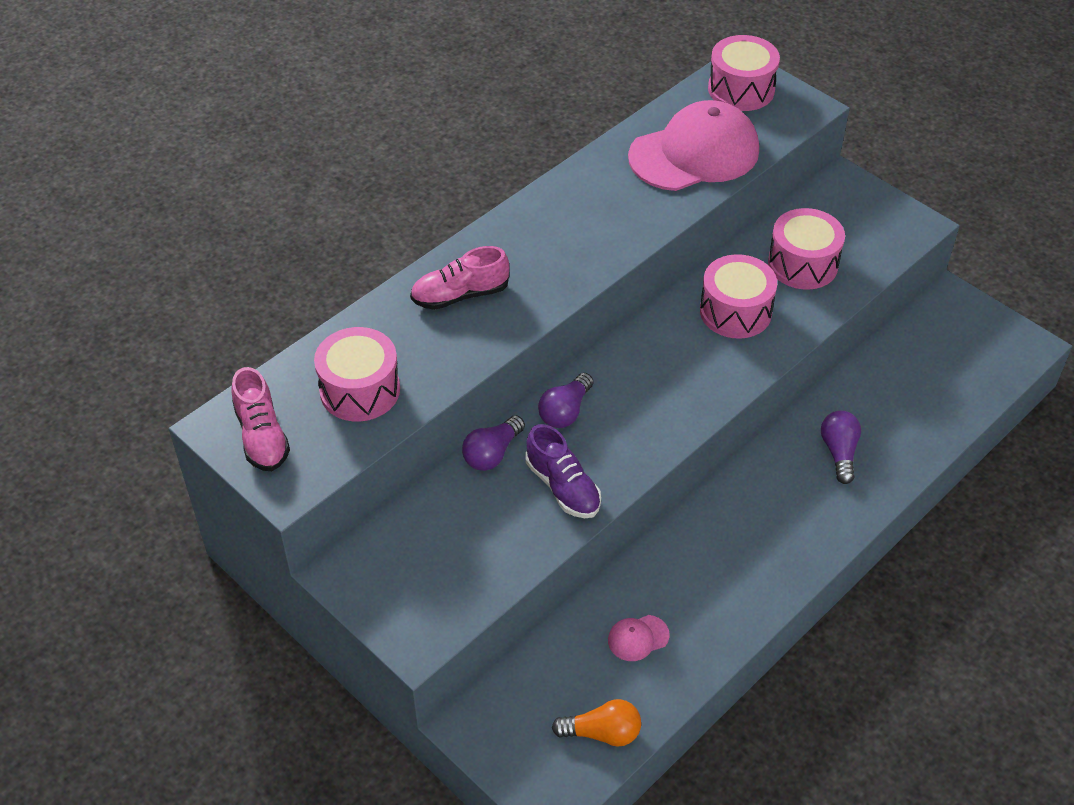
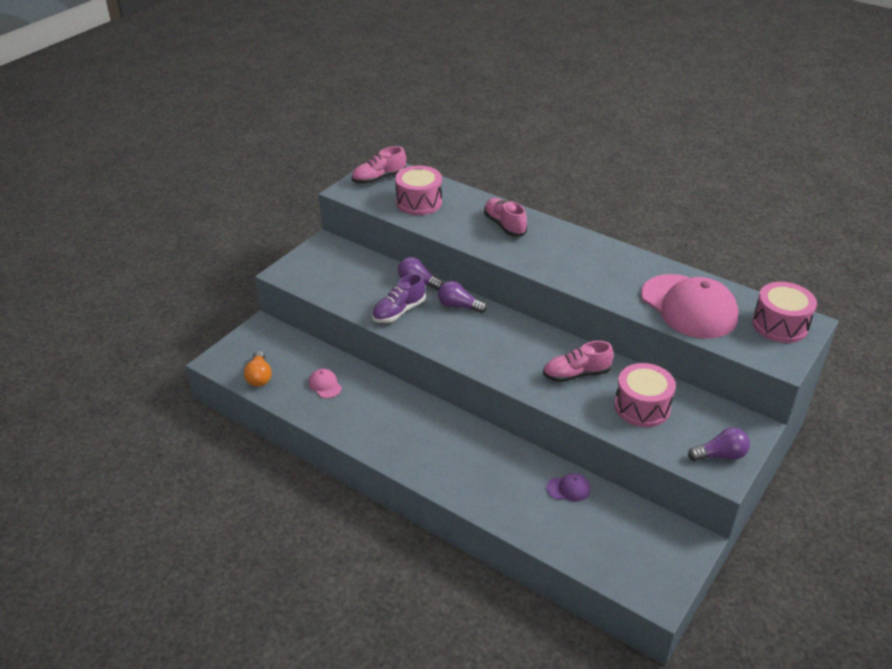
camera: 80 degrees right, 10 degrees down
pink drum [700,254,777,339] -> pink shoe [543,341,614,382]
purple light bulb [821,411,861,484] -> purple light bulb moved to [688,428,750,461]
none -> purple cap [547,473,591,502]

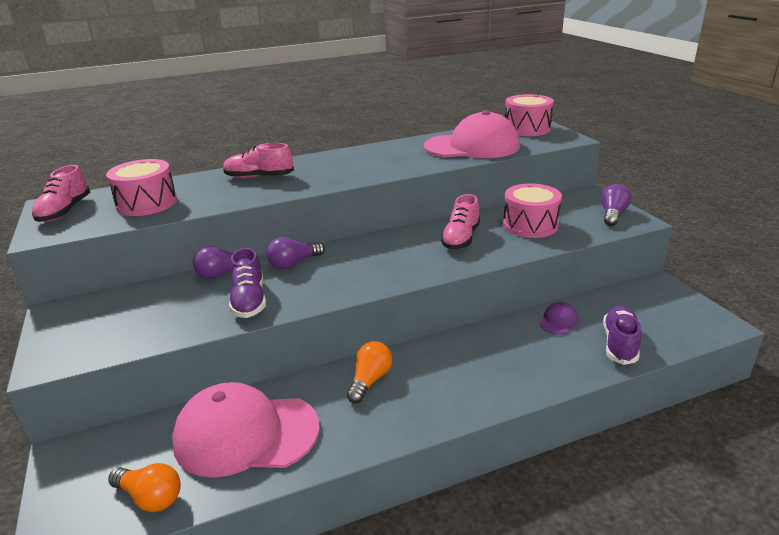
camera: 55 degrees left, 10 degrees down
pink cap [309,369,342,398] -> pink cap [172,382,320,478], size x2.50
none -> orange light bulb [347,341,392,403]
none -> purple shoe [603,306,641,365]

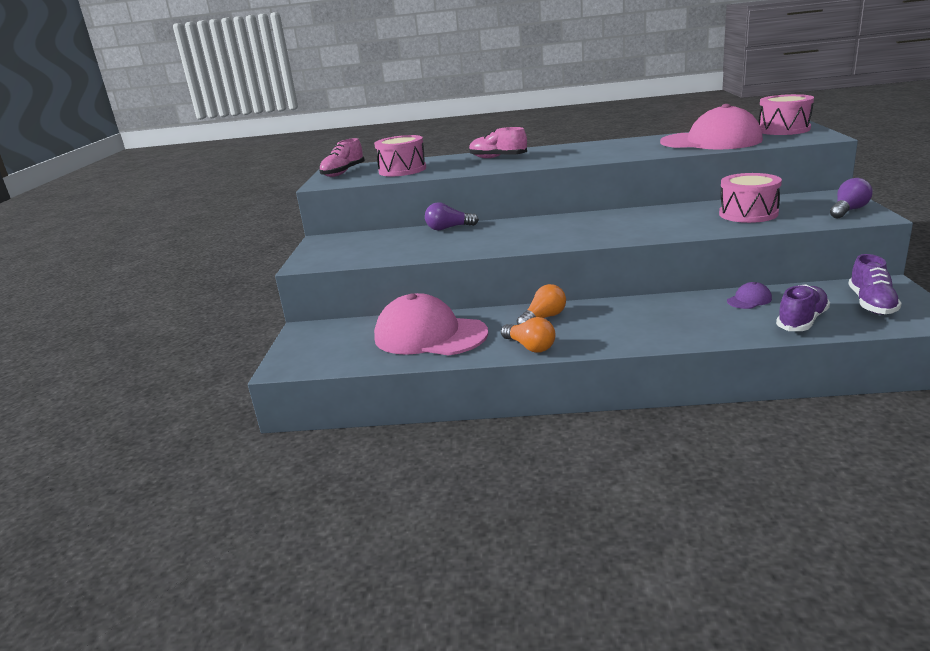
camera: 25 degrees right, 5 degrees down
orange light bulb [108,463,181,512] -> orange light bulb moved to [501,317,555,353]
purple shoe [229,248,266,318] -> purple shoe moved to [848,254,902,315]
purple light bulb [267,237,325,269] -> none
pink shoe [441,194,480,249] -> none

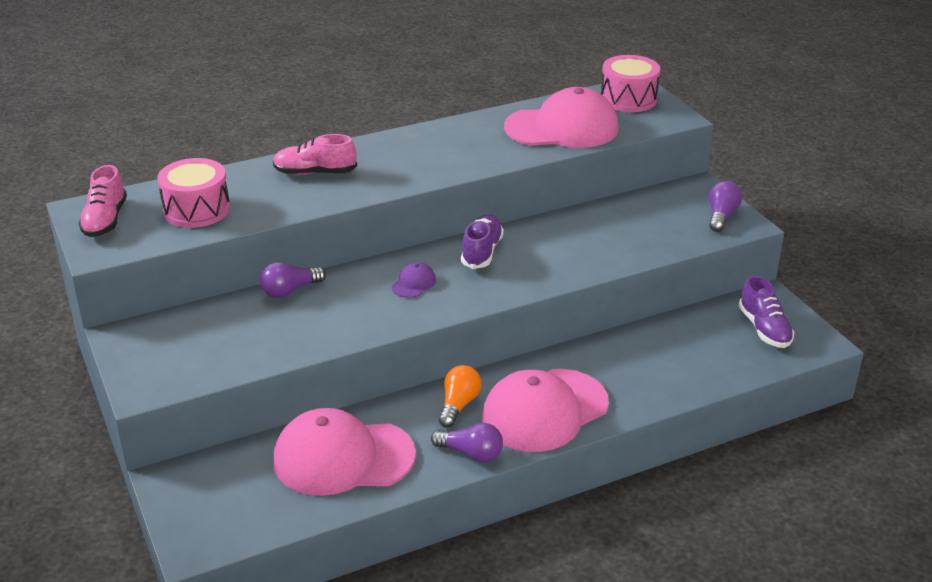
camera: 30 degrees left, 10 degrees up
orange light bulb [501,317,555,353] -> purple light bulb [431,423,503,463]
pink drum [719,173,782,223] -> none
purple cap [727,282,772,309] -> purple cap moved to [392,262,436,298]
purple shoe [776,284,830,331] -> purple shoe moved to [461,215,504,269]
none -> pink cap [482,369,609,452]

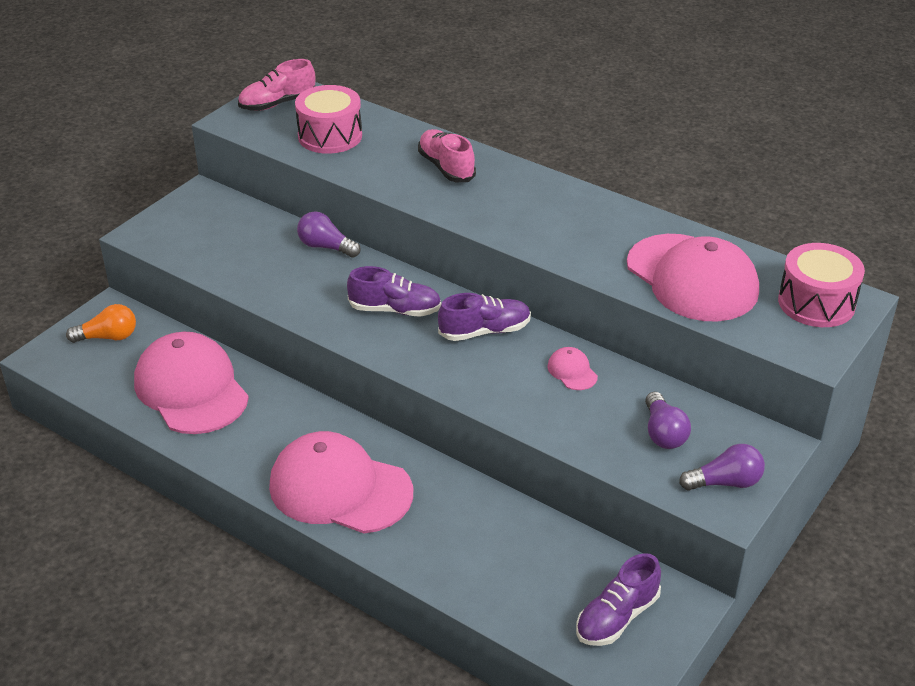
camera: 60 degrees right, 5 degrees up
purple cap [392,262,436,298] -> purple shoe [347,266,441,317]
purple light bulb [431,423,503,463] -> purple light bulb moved to [645,392,691,449]
orange light bulb [438,365,482,428] -> orange light bulb moved to [66,304,136,343]
none -> pink cap [547,347,598,390]

